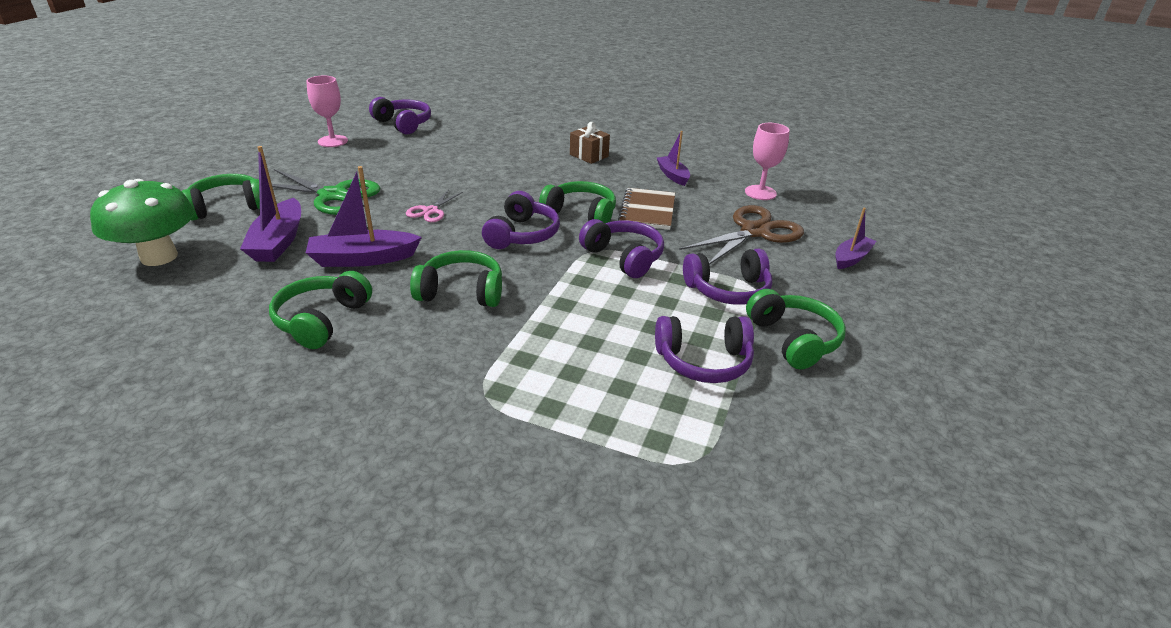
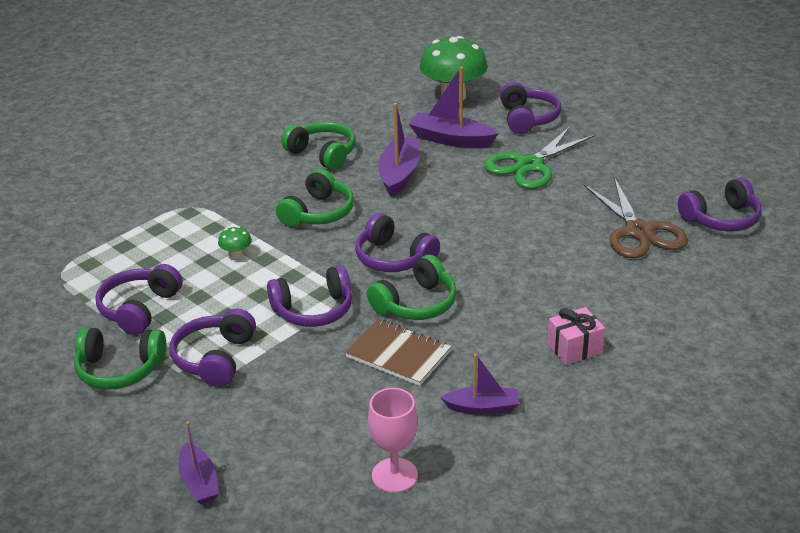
camera: 115 degrees right, 0 degrees up
green headphones [182,174,260,221] -> purple headphones [500,82,561,134]
pink goblet [306,76,348,147] -> none
pink scissors [406,189,463,222] -> none
brown gift [570,122,610,164] -> pink gift [547,307,605,365]
brown scissors [680,205,804,265] -> brown scissors moved to [584,177,688,258]
none -> green mushroom [218,226,252,259]

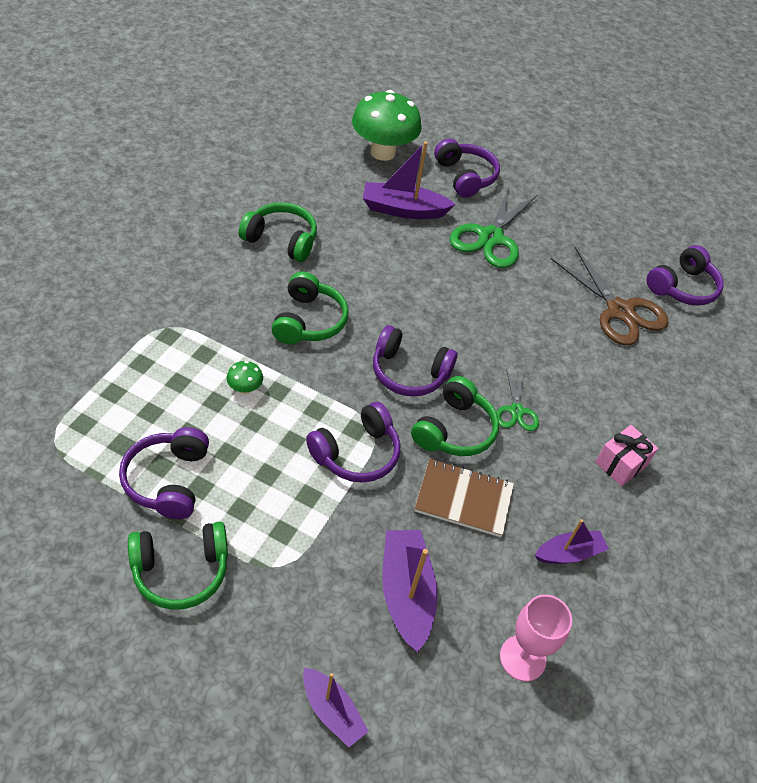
camera: 25 degrees left, 15 degrees up
purple headphones [170,309,256,387] -> none
purple boat [378,103,420,197] -> purple boat moved to [382,530,437,653]
none -> green scissors [496,368,539,431]

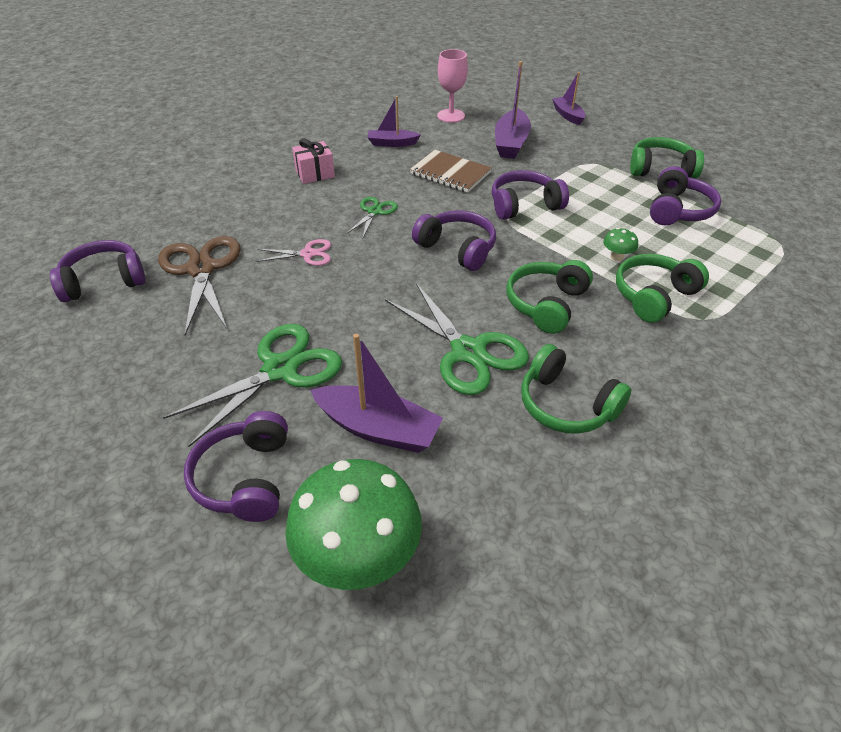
camera: 155 degrees left, 5 degrees down
green headphones [411,376,499,456] -> green headphones moved to [616,254,709,323]
none -> pink scissors [256,239,331,266]
none -> green scissors [385,283,529,395]

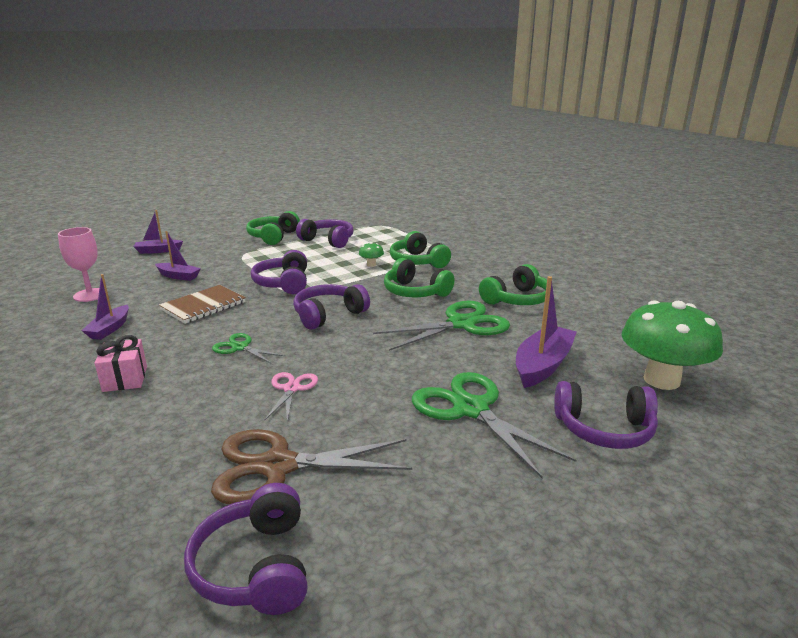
camera: 80 degrees left, 20 degrees down
purple boat [495,61,531,159] -> purple boat [155,231,201,281], size x0.63

